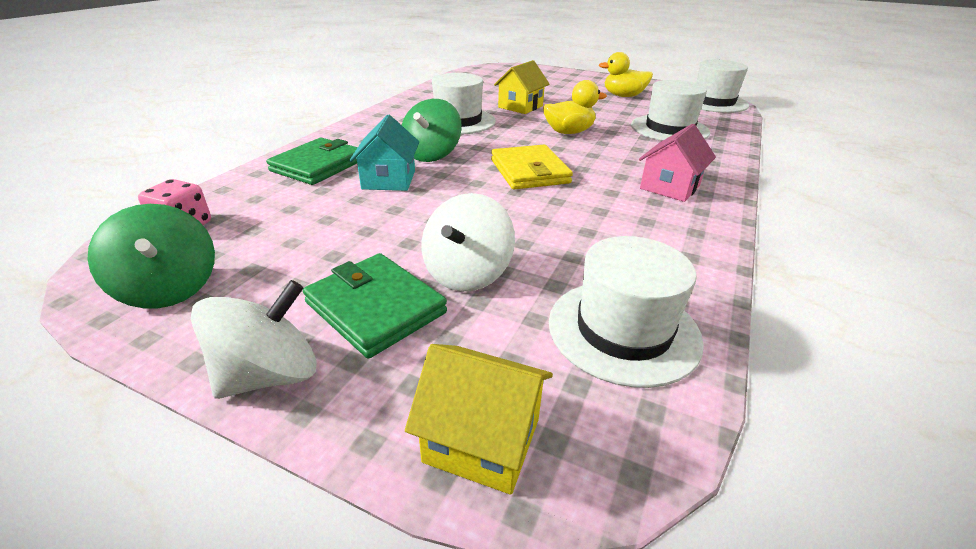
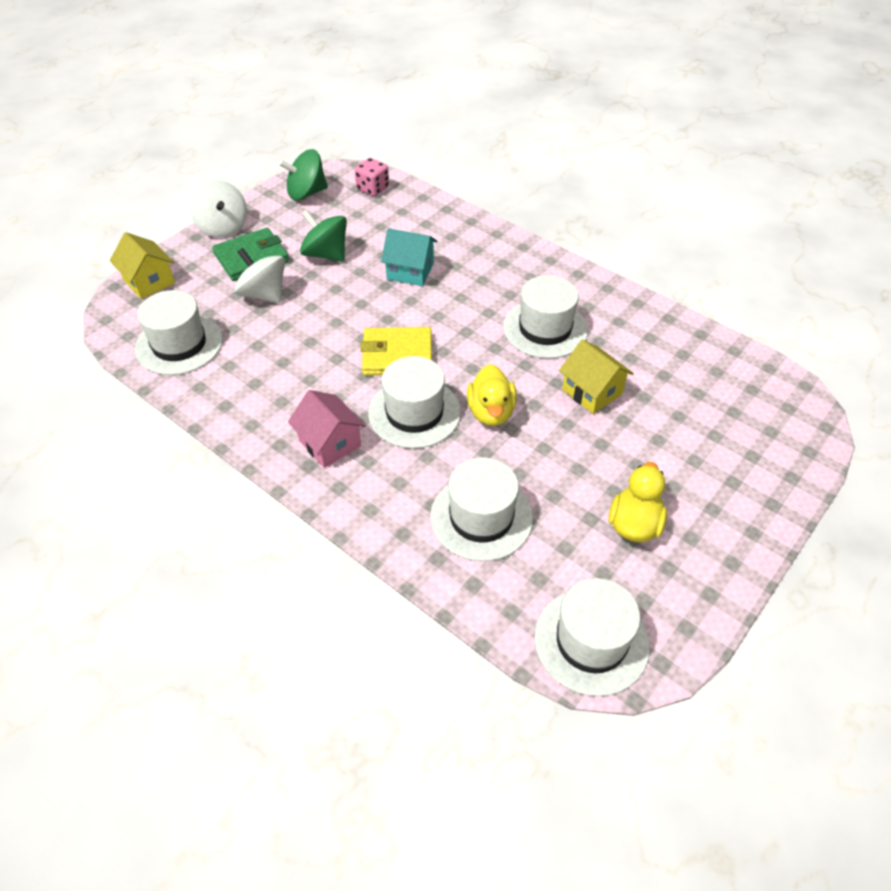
camera: 105 degrees right, 15 degrees up
green wallet [266,138,358,185] -> none
green spinning top [402,99,462,162] -> green spinning top moved to [300,210,347,262]
yellow house [405,344,553,495] -> yellow house turned 75 degrees counterclockwise [110,232,175,299]
none -> white hat [368,356,461,449]

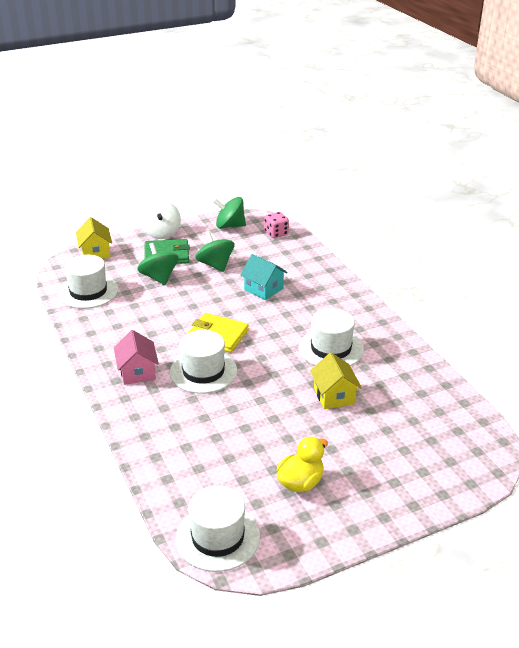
camera: 25 degrees right, 15 degrees down
white spinning top [234,248,285,303] -> green spinning top [137,243,178,285]
white hat [430,457,533,561] -> none
yellow duck [467,364,517,426] -> none

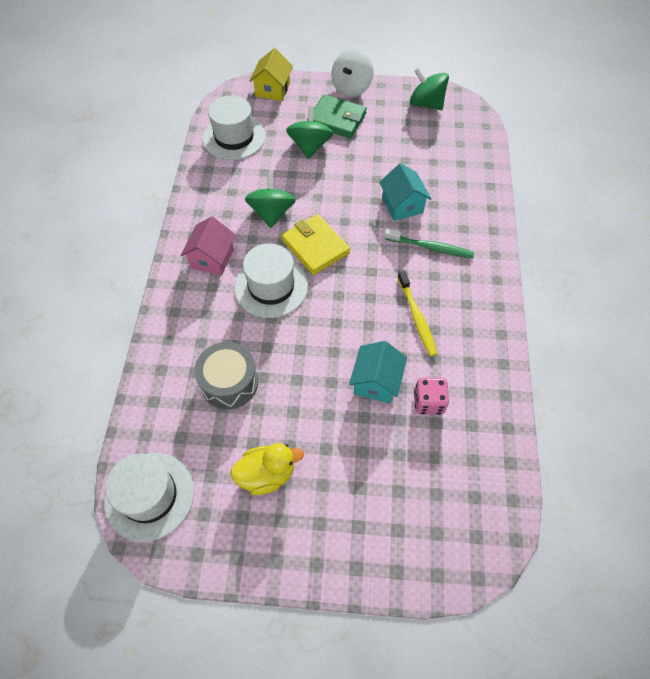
camera: 30 degrees right, 25 degrees up
green spinning top [195,231,235,272] -> green spinning top moved to [245,172,296,228]
pink dice [264,212,289,238] -> pink dice moved to [414,378,449,415]
white hat [299,308,364,366] -> yellow toothbrush [397,271,437,357]
yellow house [310,352,362,409] -> turquoise house [349,341,407,403]
none -> grey drum [194,342,258,409]
none -> green toothbrush [385,229,474,258]

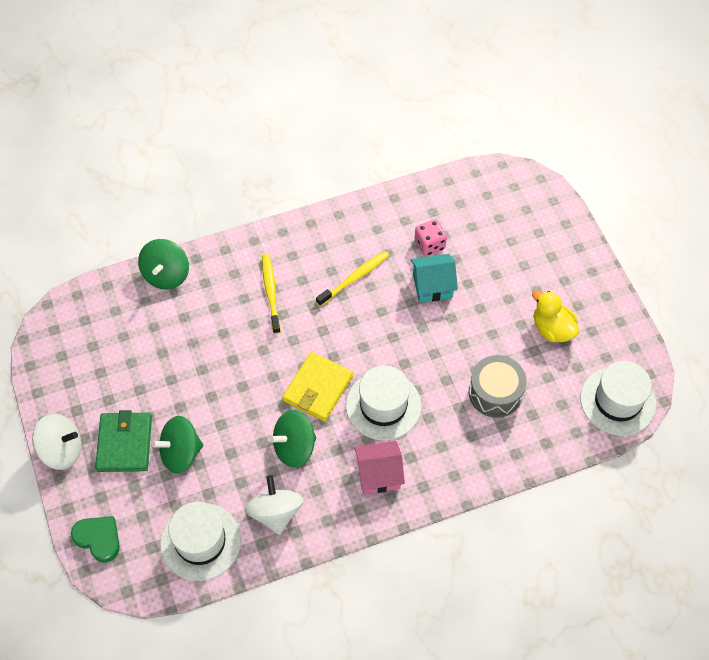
camera: 115 degrees left, 0 degrees up
yellow house [249,48,293,101] -> green heart [71,516,120,562]
turquoise house [379,163,432,221] -> none
green toothbrush [385,229,474,258] -> yellow toothbrush [262,254,281,334]
green spinning top [410,67,449,110] -> green spinning top moved to [138,239,189,290]
none -> white spinning top [245,475,303,535]

